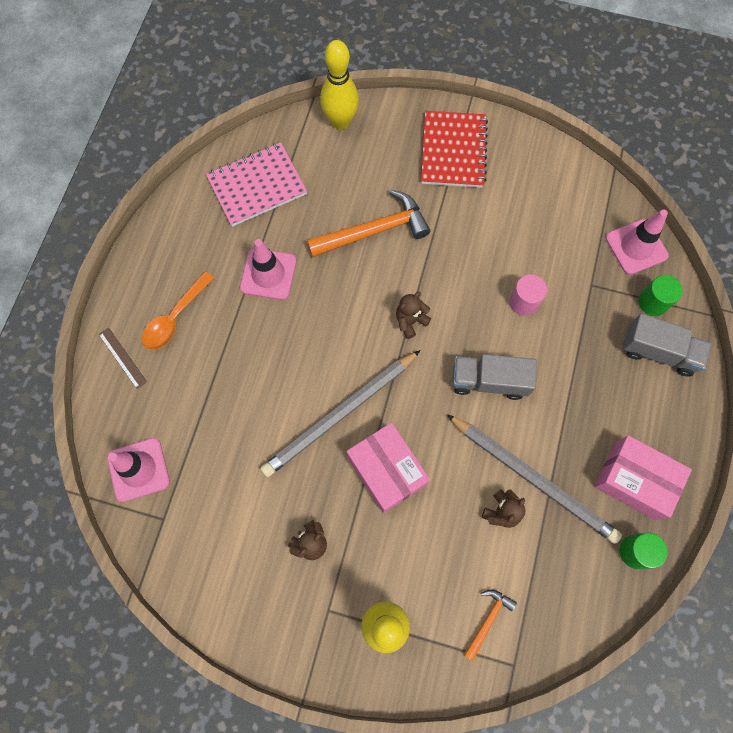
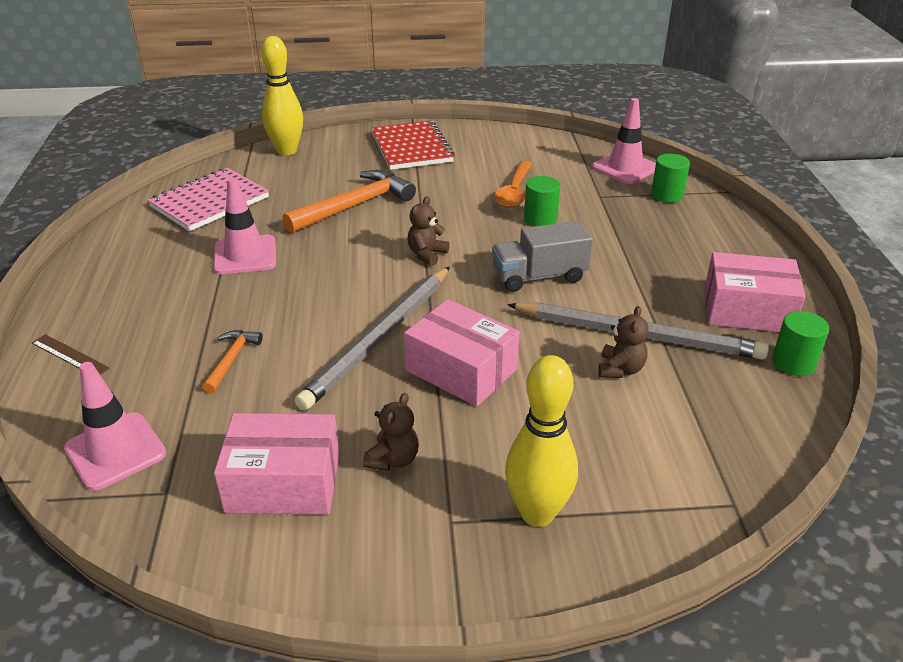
camera: 20 degrees left, 35 degrees down
orange spoon [142,271,214,350] -> orange spoon moved to [494,161,532,208]
orange hammer [464,589,517,661] -> orange hammer moved to [202,330,263,394]
pink cylinder [509,274,547,316] -> green cylinder [524,176,560,226]
grey truck [623,314,711,377] -> none
none -> pink box [214,413,340,515]

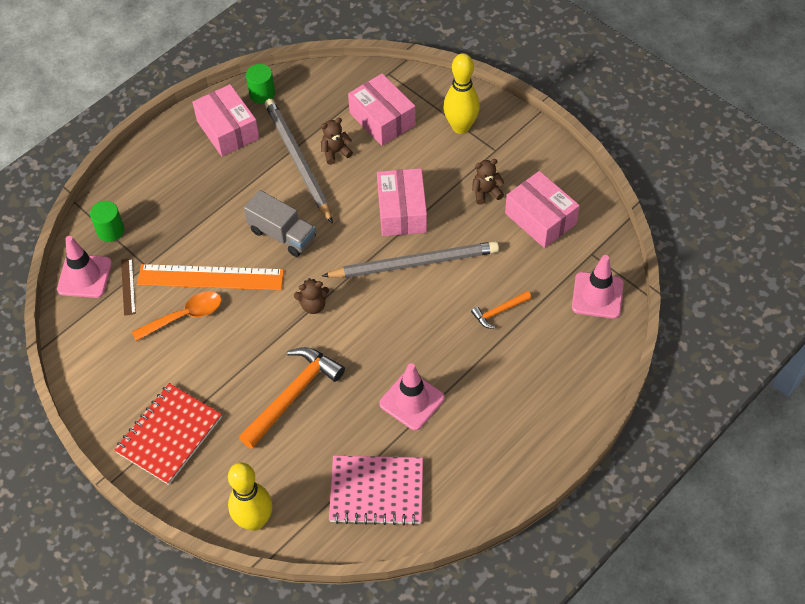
camera: 130 degrees left, 20 degrees up
brown ruler [32,334,110,375] -> brown ruler moved to [121,258,136,316]
orange hammer [282,170,416,233] -> orange hammer turned 120 degrees clockwise [239,347,345,449]
green cylinder [524,176,560,226] -> orange ruler [137,264,284,290]
none -> pink box [348,73,416,146]

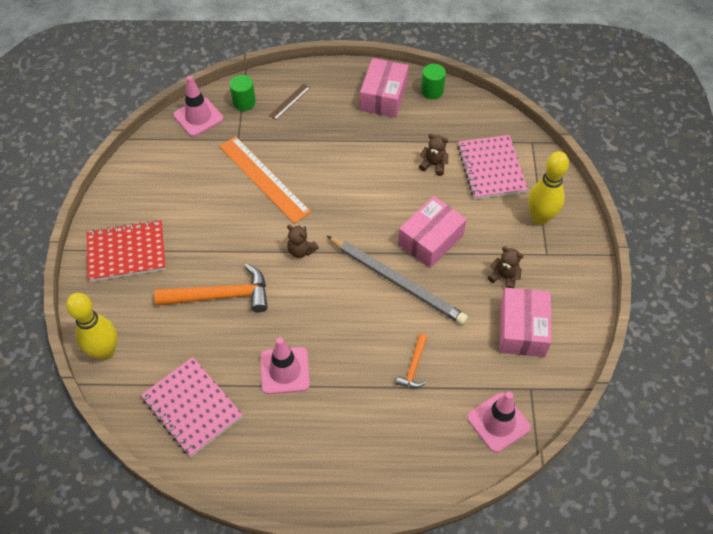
camera: 45 degrees right, 0 degrees up
brown ruler [121,258,136,316] -> brown ruler moved to [269,84,310,120]
orange spoon [132,291,222,341] -> none
grey truck [244,190,316,257] -> none
grey pencil [265,99,333,224] -> none
pink box [348,73,416,146] -> pink notebook [457,135,528,199]
orange hammer [471,291,532,329] -> orange hammer turned 90 degrees counterclockwise [396,334,427,388]

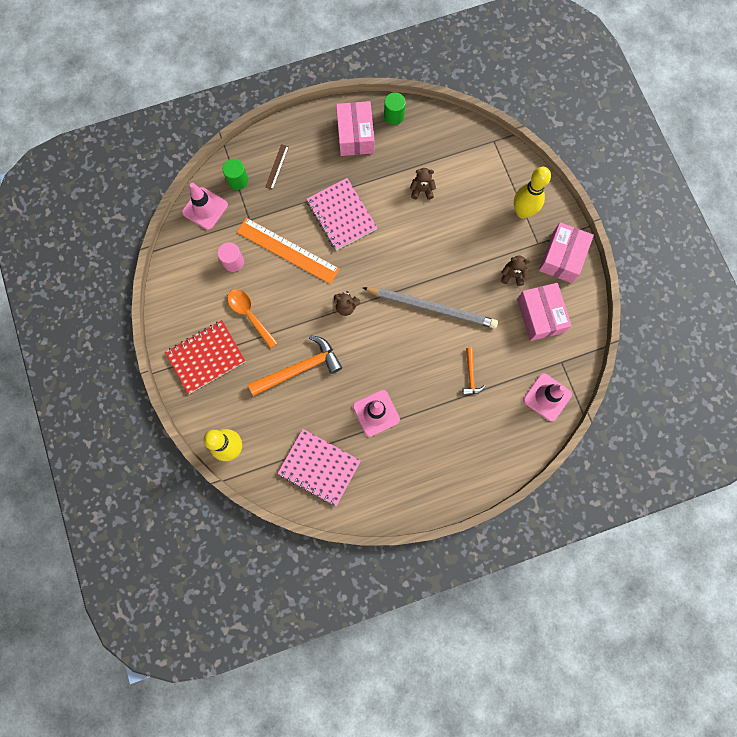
camera: 20 degrees left, 20 degrees up
pink box [398,196,467,268] -> pink box moved to [539,222,594,283]
pink notebook [457,135,528,199] -> pink notebook moved to [306,178,377,250]
none -> pink cylinder [217,242,244,272]
none -> orange spoon [227,289,278,349]

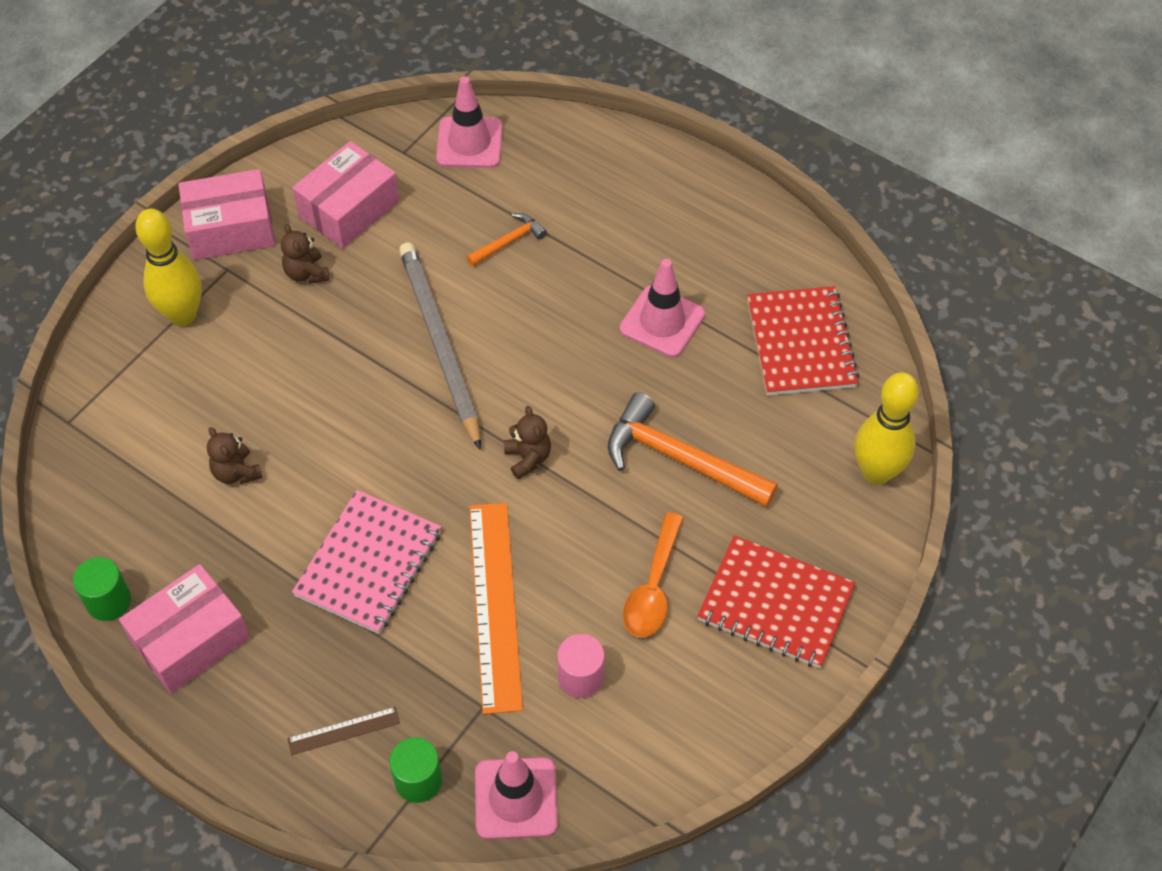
camera: 125 degrees left, 20 degrees down
pink notebook [277,429,361,506] -> red notebook [747,286,859,396]

